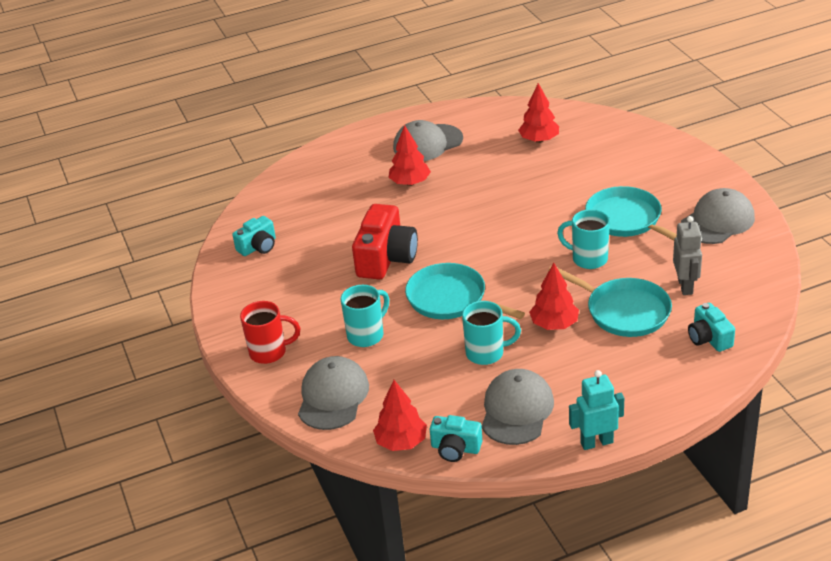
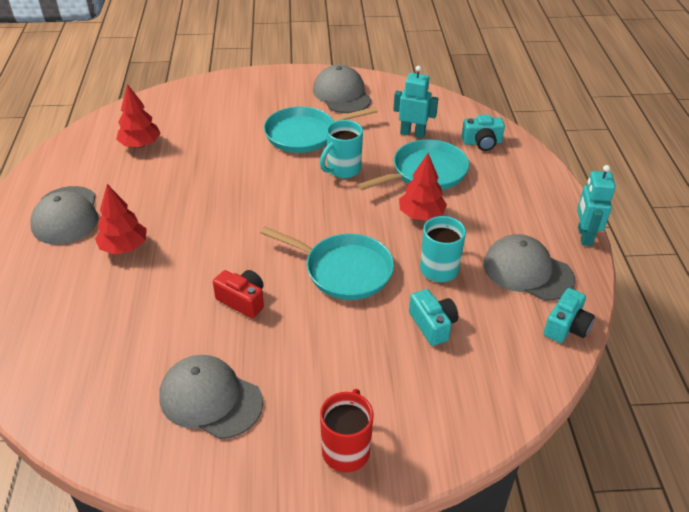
camera: 75 degrees left, 5 degrees up
turquoise camera [232,216,276,256] -> turquoise camera moved to [409,289,458,346]
grey cap [298,356,369,430] -> grey cap moved to [159,355,263,439]
turquoise mug [341,285,389,347] -> none
red camera [352,204,418,280] -> red camera [213,270,264,318], size x0.57
red tree [373,380,427,451] -> none
turquoise pan [405,263,525,319] -> turquoise pan turned 120 degrees counterclockwise [260,227,394,300]
grey robot [673,216,702,295] -> turquoise robot [393,66,438,138]

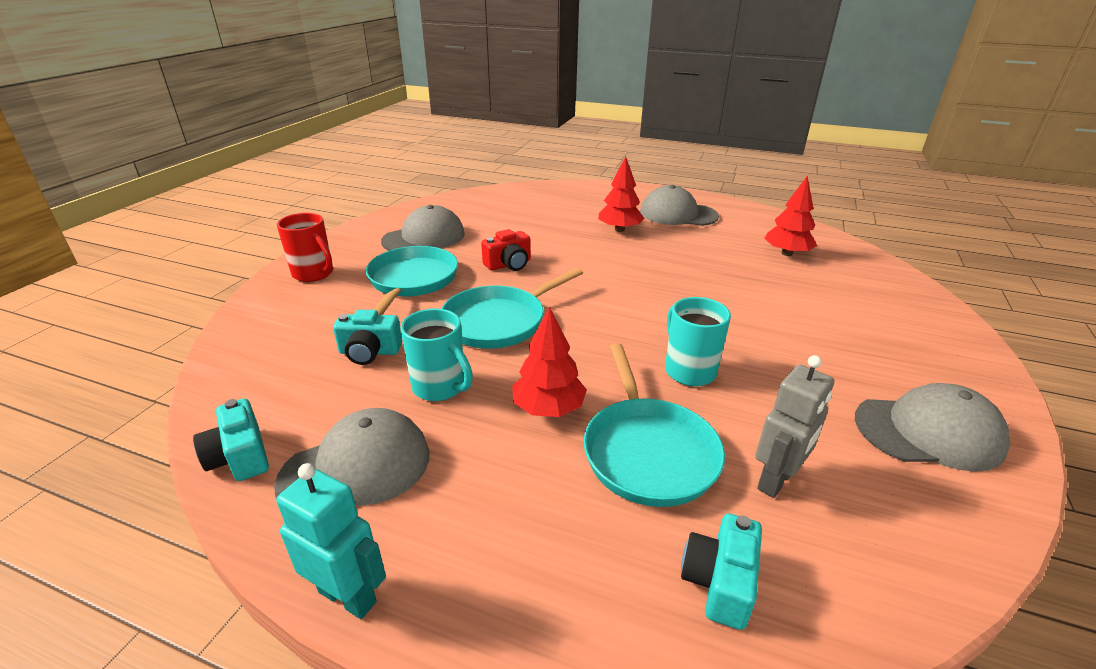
camera: 115 degrees right, 10 degrees down
turquoise pan [264,106,378,153] -> turquoise pan moved to [365,246,458,315]
turquoise robot [393,66,438,138] -> grey robot [755,355,834,498]

